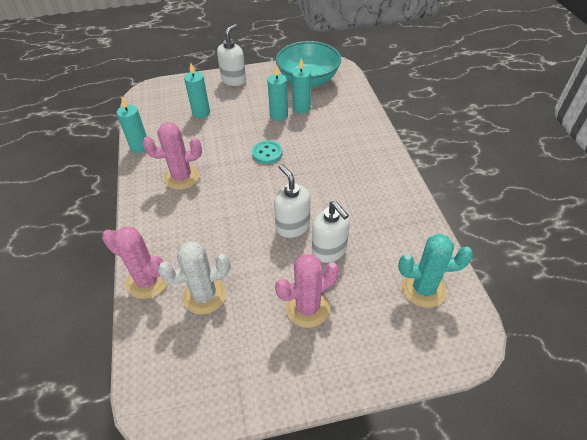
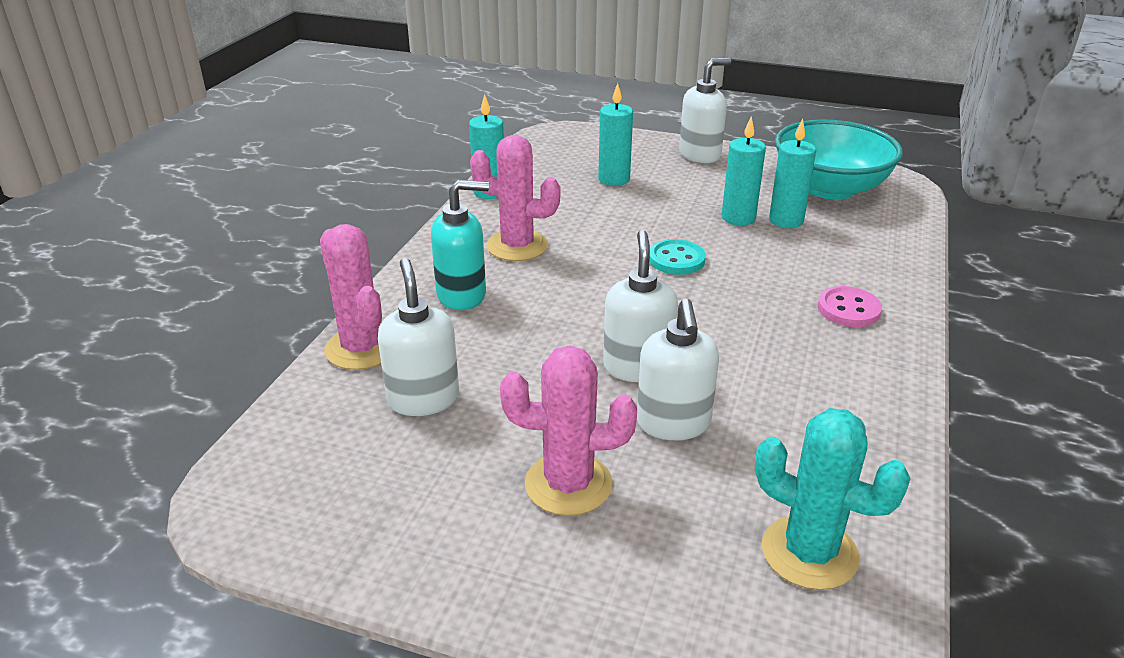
camera: 30 degrees right, 15 degrees down
white cactus [158,241,231,315] -> white soap dispenser [378,258,459,416]
none -> turquoise soap dispenser [431,180,489,310]
none -> pink button [817,286,882,327]

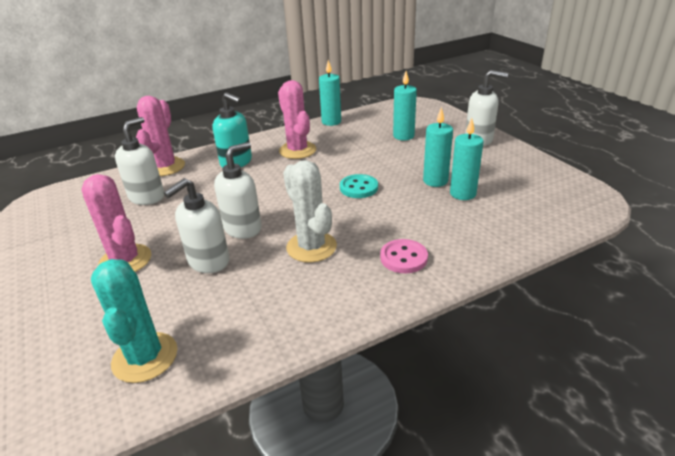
camera: 45 degrees right, 0 degrees up
turquoise bowl [775,120,903,200] -> none
none -> white cactus [283,160,337,263]

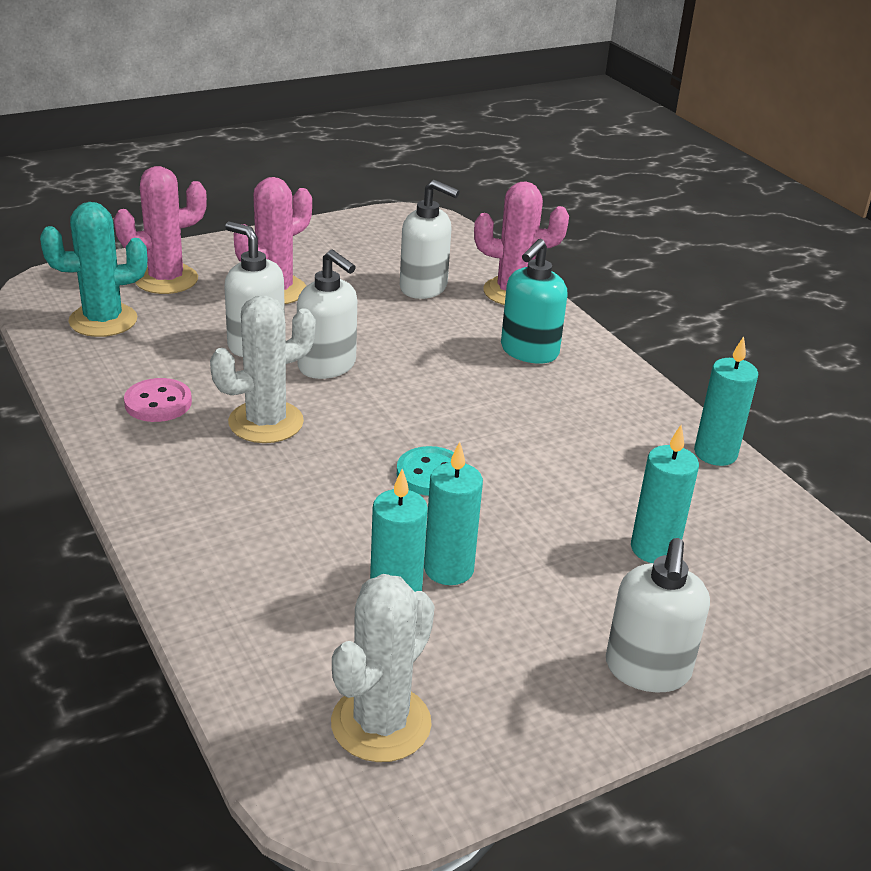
camera: 85 degrees right, 0 degrees up
pink cactus [278,80,316,159] -> pink cactus moved to [114,166,207,294]
pink button [380,239,428,273] -> pink button moved to [124,378,192,422]
none -> white cactus [331,574,435,762]

